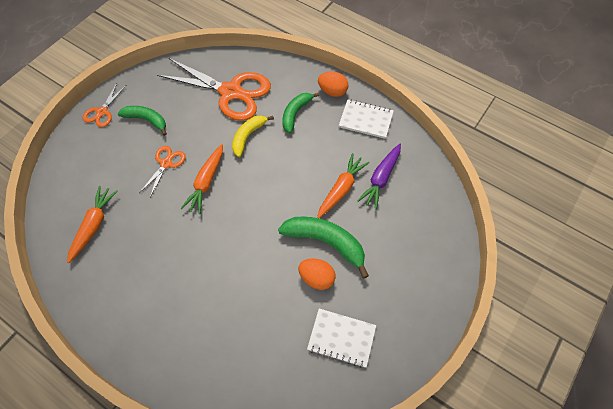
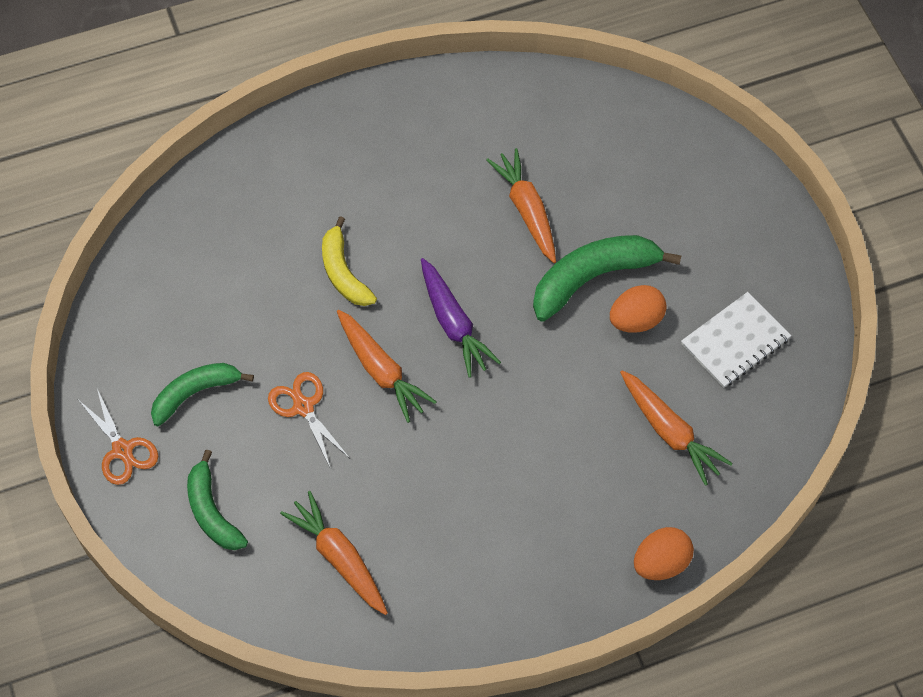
camera: 55 degrees left, 0 degrees up
orange scissors [157,58,271,121] -> none
green banana [282,92,320,133] -> green banana moved to [187,449,248,550]
orange egg [318,72,348,97] -> orange egg moved to [634,527,694,580]
white notebook [339,99,394,139] -> none
purple carrot [357,143,401,210] -> purple carrot moved to [421,258,501,378]
none -> orange carrot [620,370,733,486]

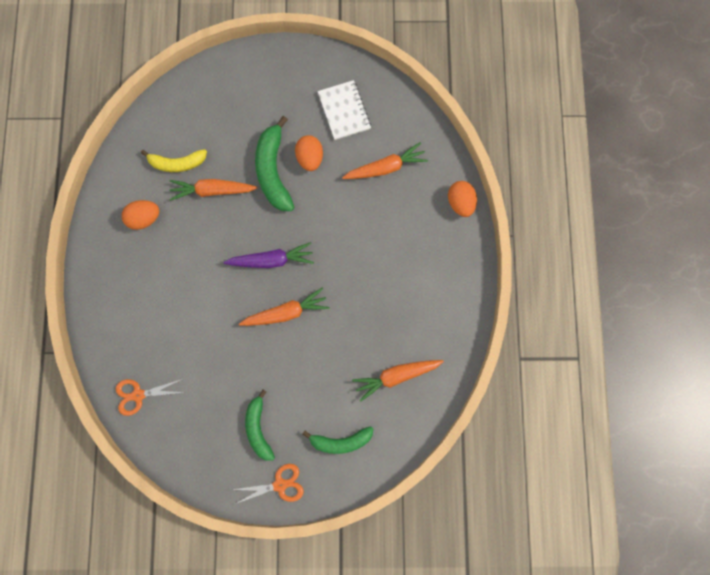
camera: 70 degrees left, 15 degrees up
orange scissors [268,372,349,469] -> orange scissors moved to [115,379,186,416]
yellow banana [322,216,377,306] -> yellow banana moved to [141,149,207,172]
none -> orange egg [122,200,159,230]

